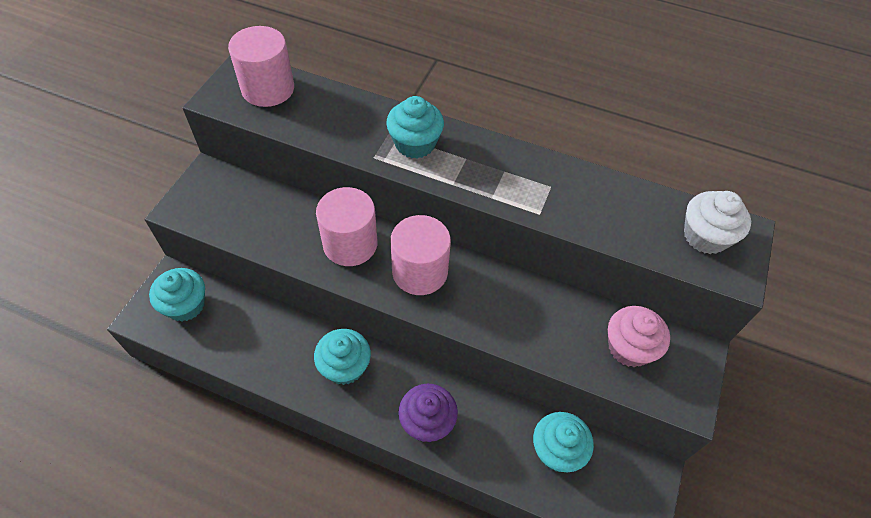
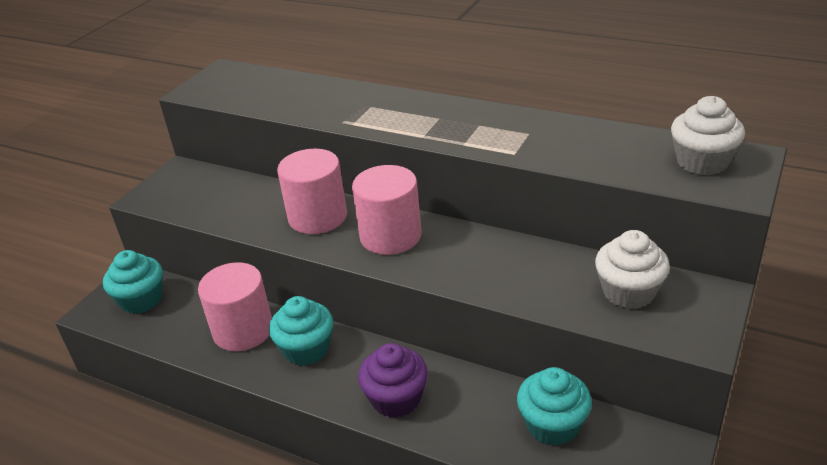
camera: 10 degrees right, 20 degrees down
pink cylinder [228,26,294,107] -> pink cylinder moved to [198,262,272,351]
turquoise cupcake [386,96,444,158] -> none
pink cupcake [608,306,670,367] -> white cupcake [595,230,670,309]

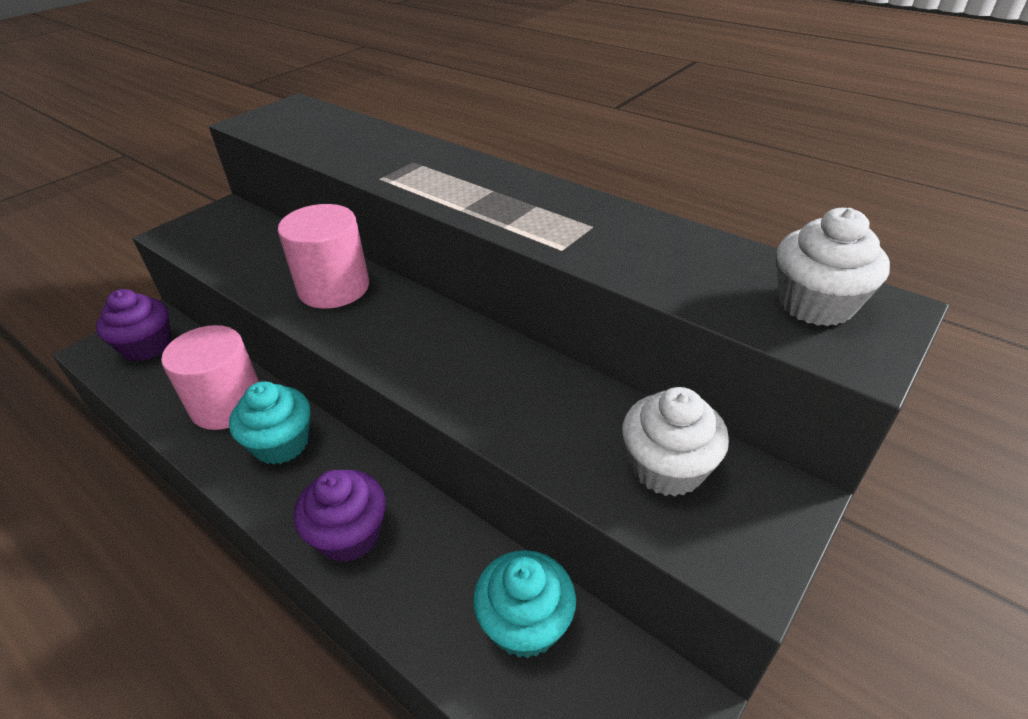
camera: 10 degrees right, 5 degrees up
turquoise cupcake [103,250,163,314] -> purple cupcake [96,289,171,361]
pink cylinder [352,165,422,255] -> none

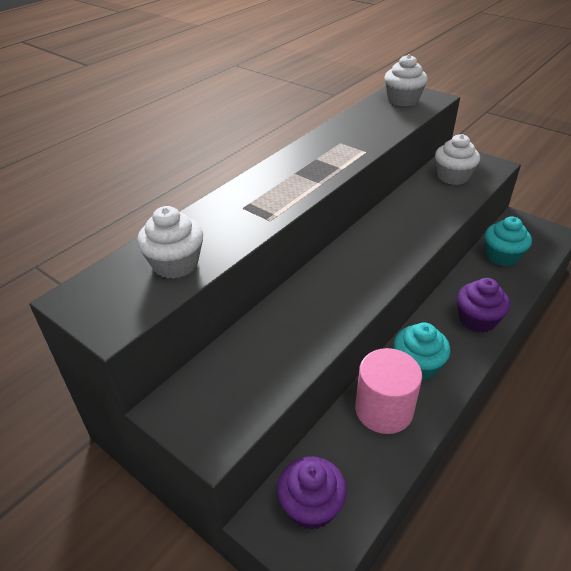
camera: 90 degrees left, 0 degrees up
pink cylinder [278,204,369,309] -> none
none -> white cupcake [137,206,203,279]

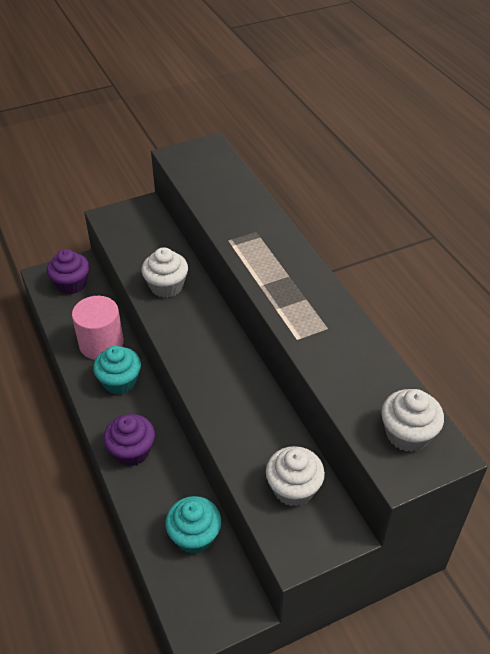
camera: 115 degrees right, 5 degrees up
white cupcake [137,206,203,279] -> white cupcake moved to [142,247,188,298]

